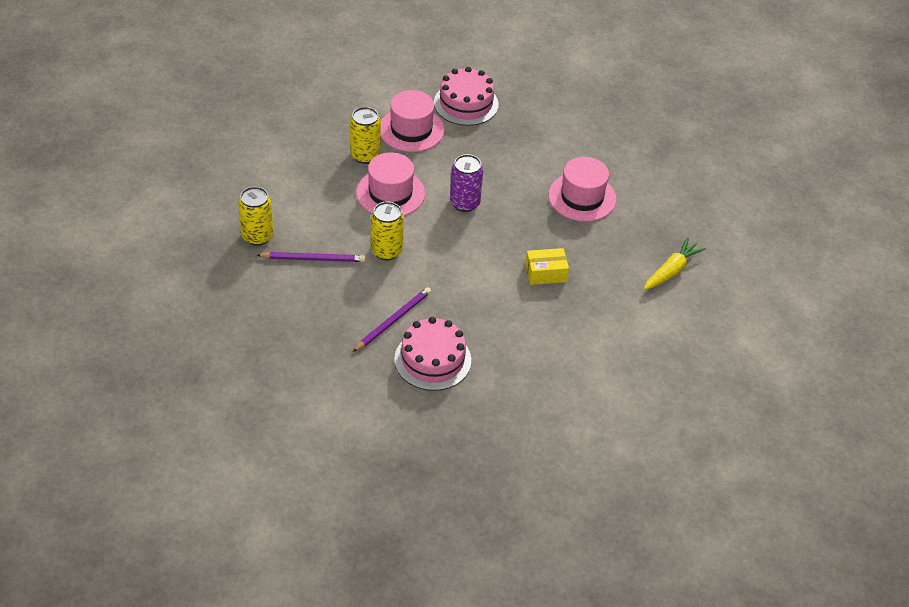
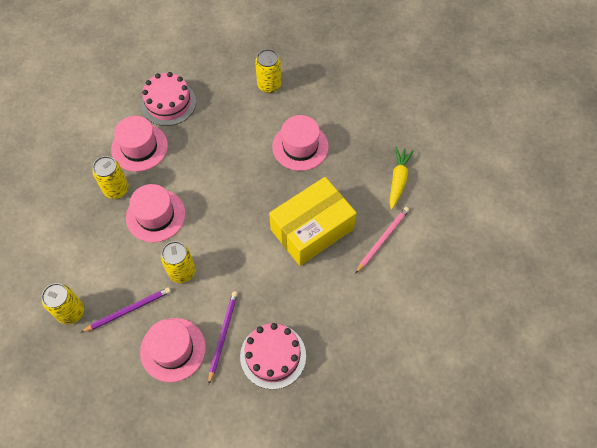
camera: 25 degrees left, 15 degrees up
purple can [450,154,483,212] -> none
yellow box [525,248,569,285] -> yellow box [269,177,356,266], size x2.16
none -> pink hat [140,318,206,382]
none -> yellow can [255,49,281,93]
none -> pink pencil [355,207,409,274]

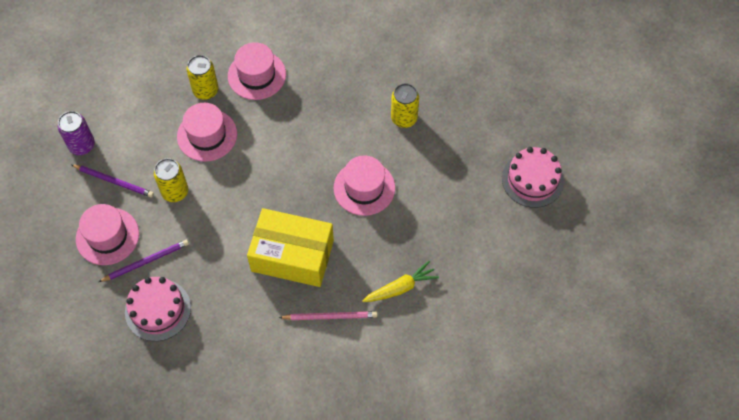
camera: 50 degrees right, 0 degrees up
yellow can [41,283,84,325] -> purple can [58,111,95,155]
pink cake [141,72,196,126] -> pink cake moved to [502,147,564,208]

